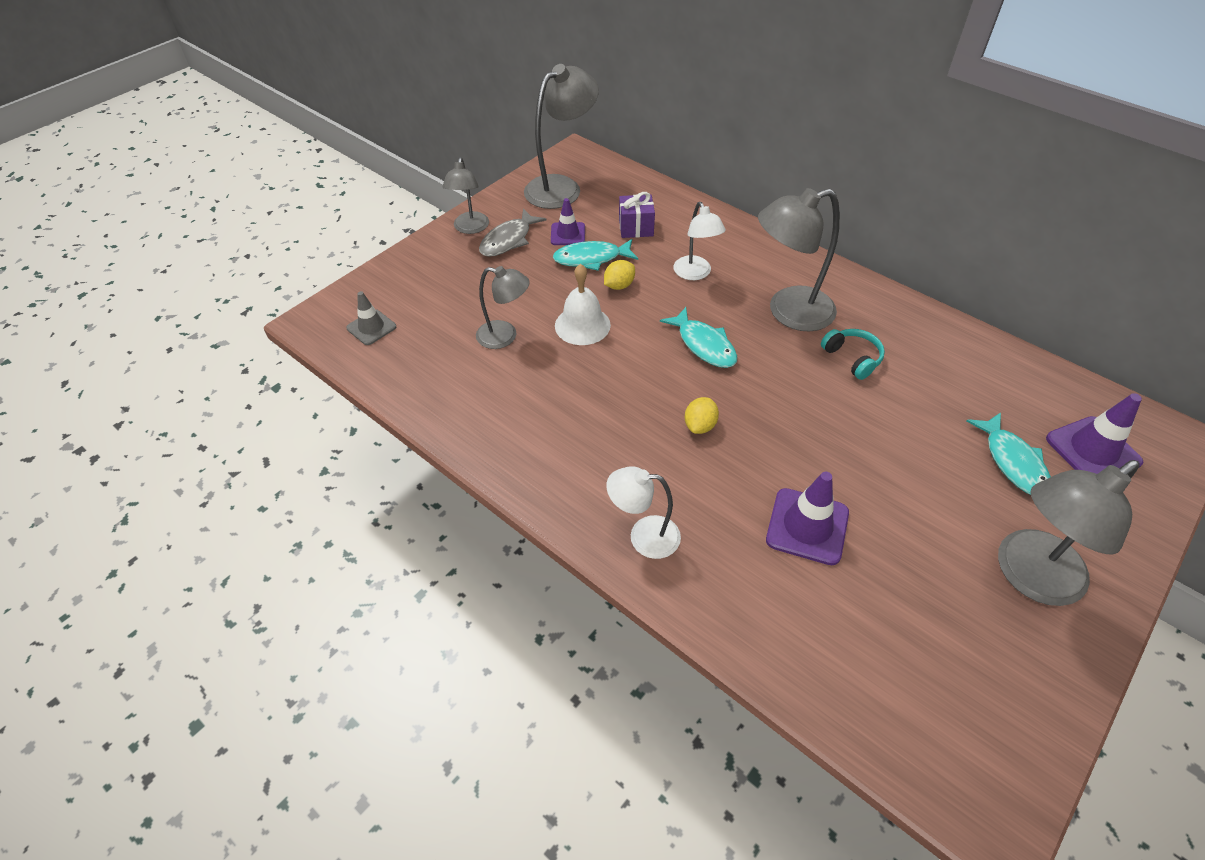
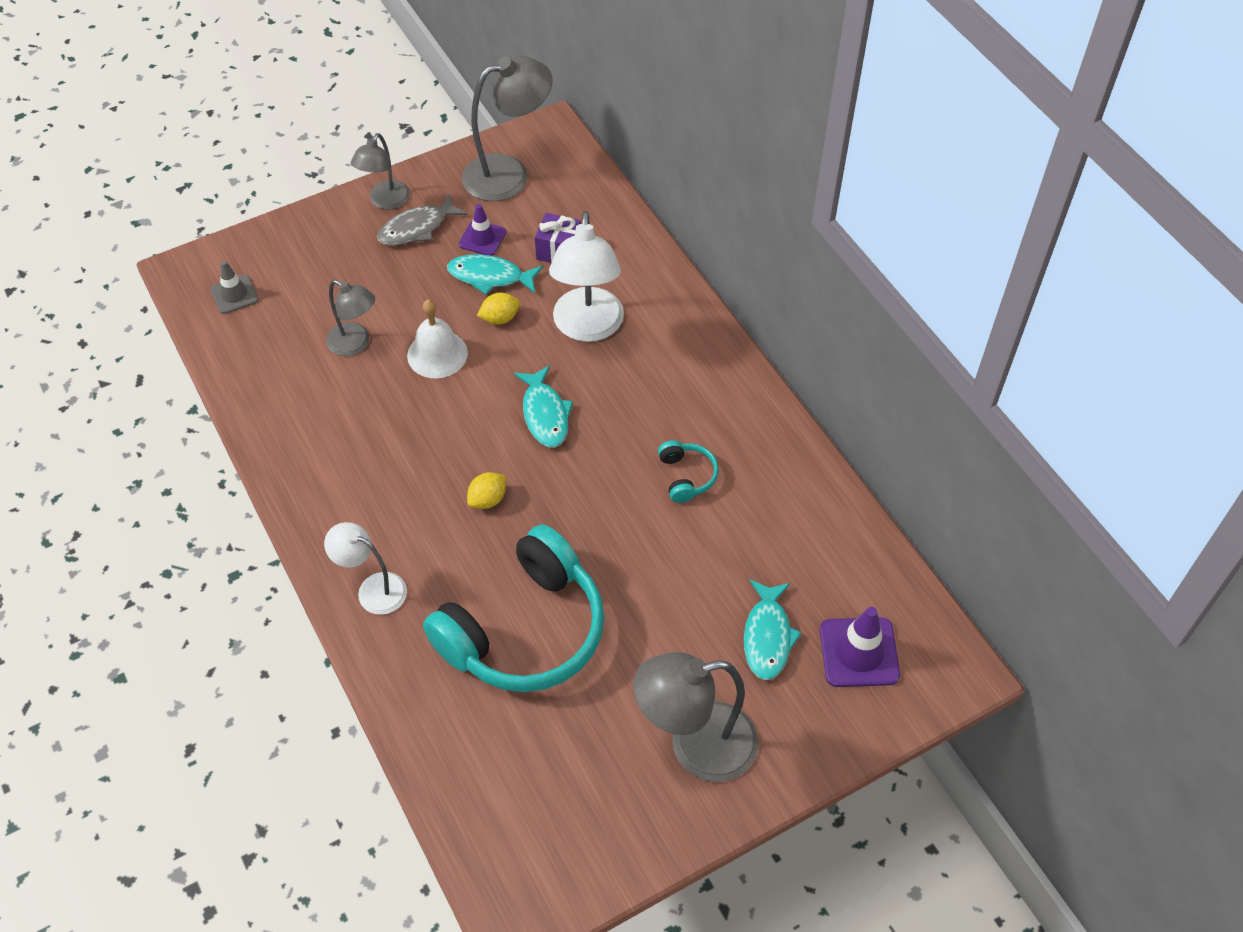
camera: 20 degrees right, 5 degrees up
white lamp [674,202,726,280] -> white lamp [549,211,624,342], size x1.66
grey lamp [758,188,840,331] -> none
purple traffic cone [766,472,849,565] -> turquoise headphones [423,524,604,692]

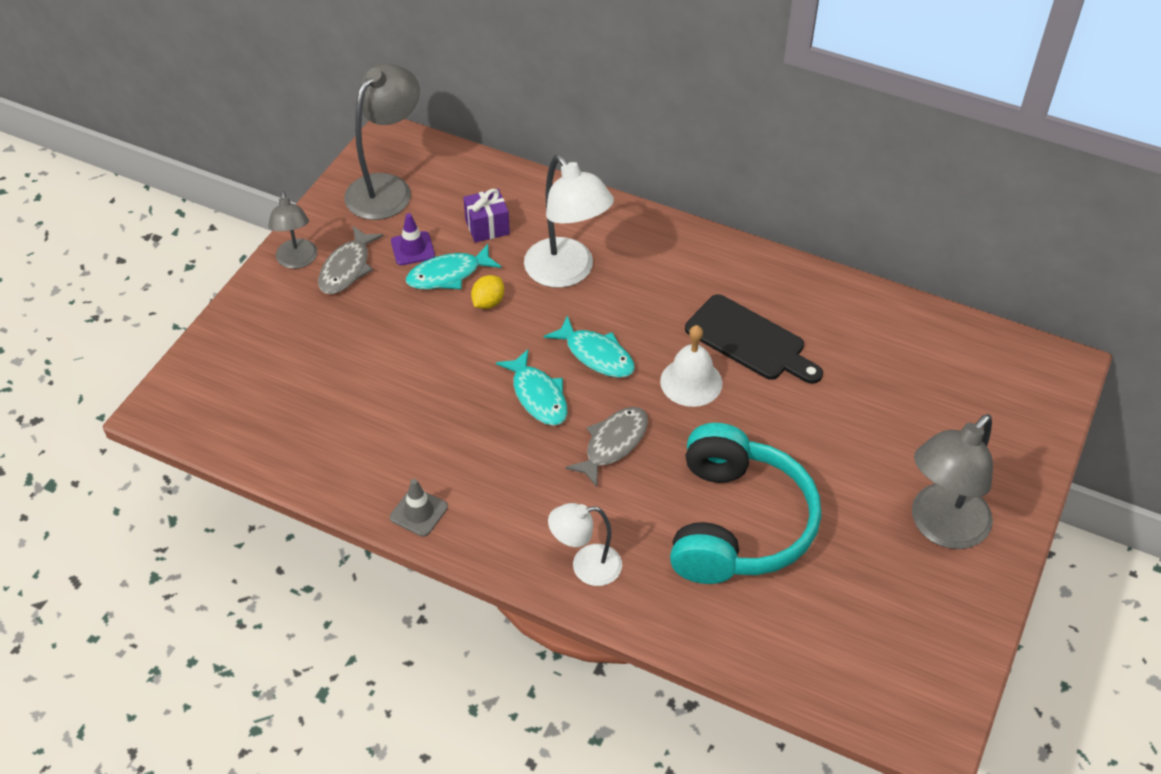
camera: 35 degrees left, 5 degrees down
grey traffic cone [210,261,259,314] -> grey traffic cone moved to [390,479,448,537]
grey lamp [326,280,375,356] -> none
white bell [407,299,468,378] -> white bell moved to [660,325,723,407]
yellow lemon [467,472,506,509] -> grey fish [565,407,648,487]
turquoise headphones [658,440,719,503] -> black cutting board [685,294,823,384]
turquoise fish [744,580,802,680] -> turquoise fish moved to [496,349,568,426]
purple traffic cone [820,607,900,687] -> none

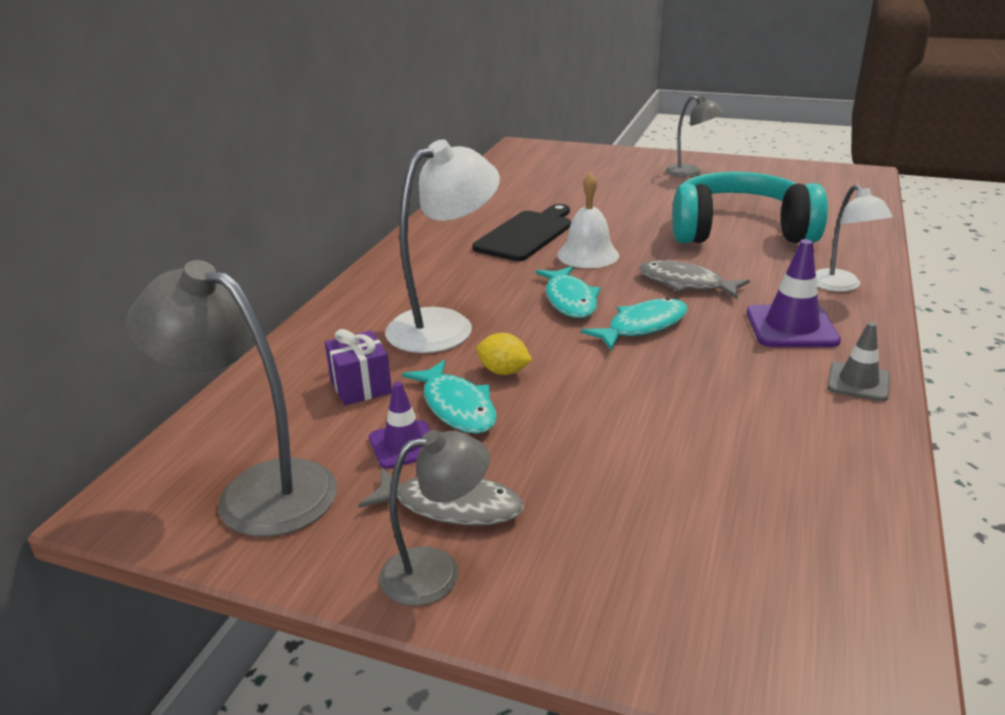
camera: 95 degrees left, 20 degrees down
turquoise fish [544,315,635,378] -> turquoise fish turned 135 degrees clockwise [536,266,601,318]
grey lamp [912,414,993,549] -> grey lamp [665,96,724,177], size x0.60
none -> purple traffic cone [746,239,841,347]

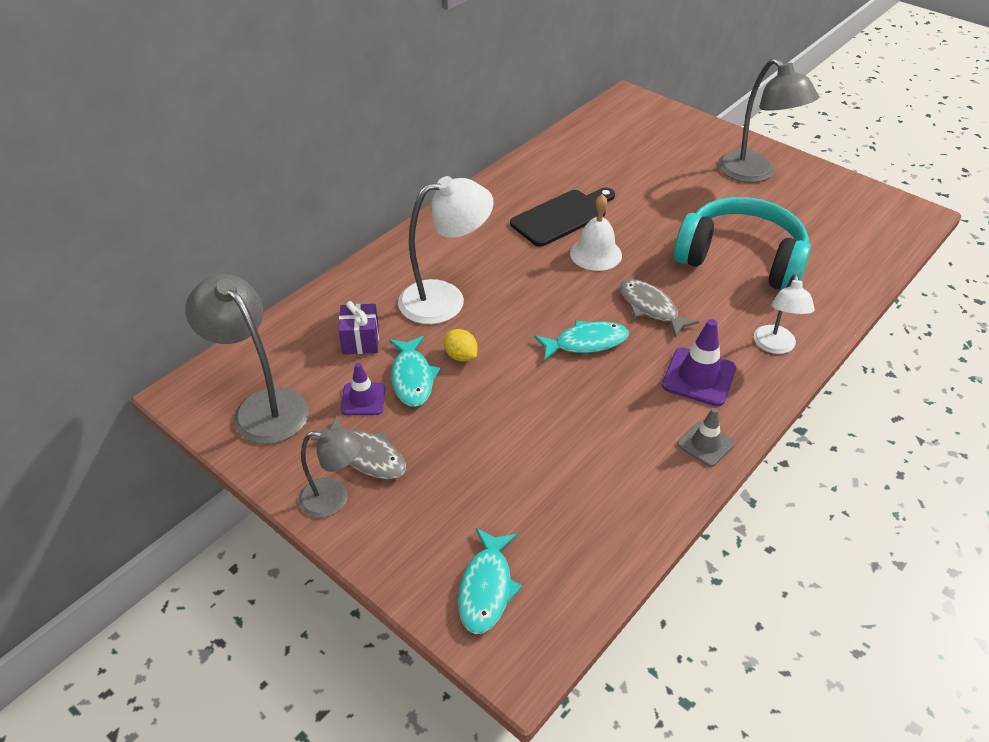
camera: 20 degrees right, 15 degrees up
turquoise fish [536,266,601,318] -> turquoise fish moved to [458,528,522,634]
grey lamp [665,96,724,177] -> grey lamp [718,58,819,183], size x1.66

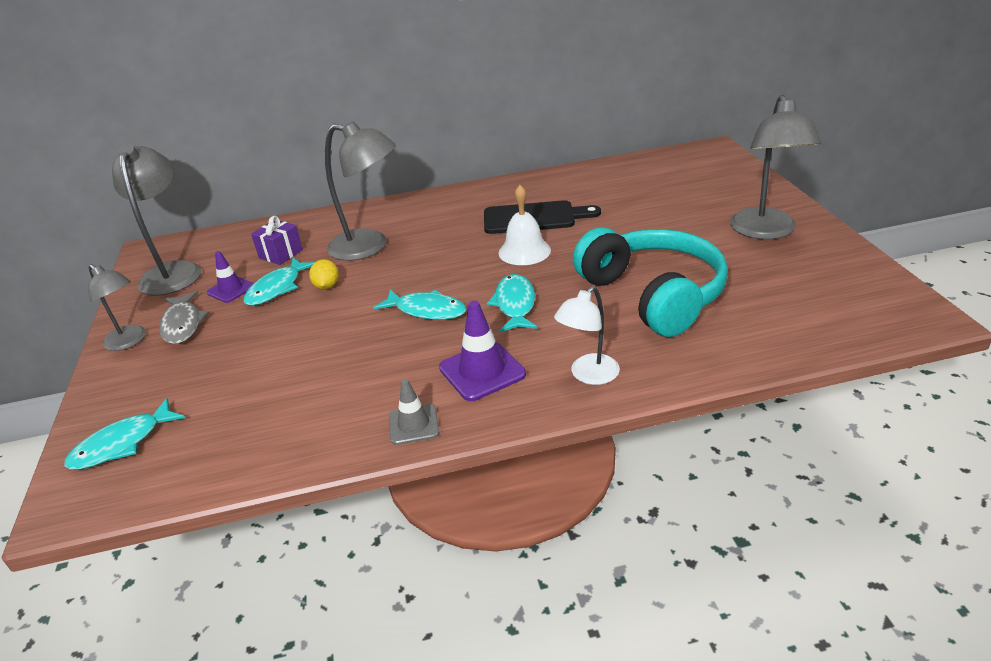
camera: 40 degrees right, 10 degrees down
white lamp [398,176,493,324] -> grey lamp [325,121,396,261]
grey fish [620,279,700,338] -> turquoise fish [487,274,537,332]

